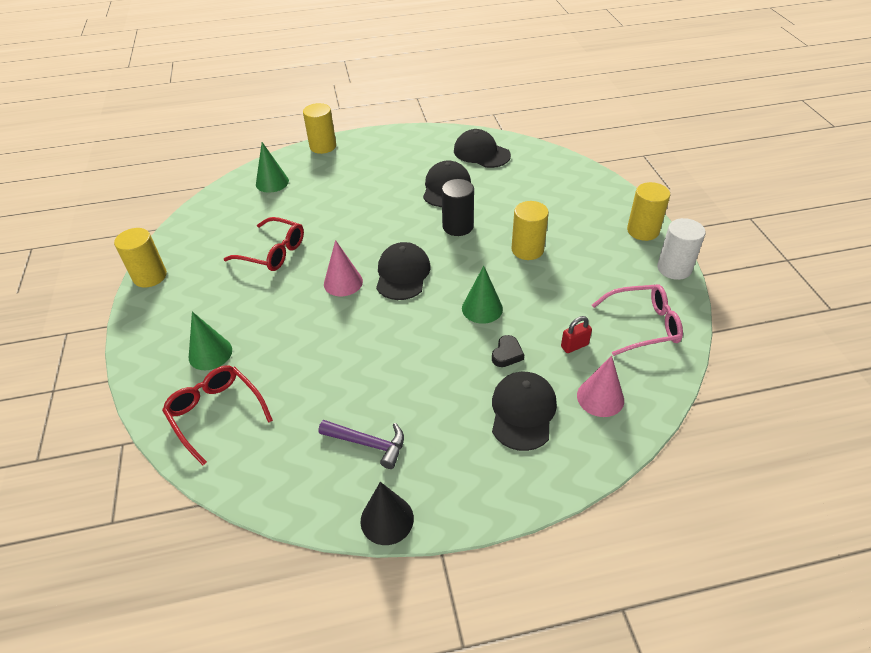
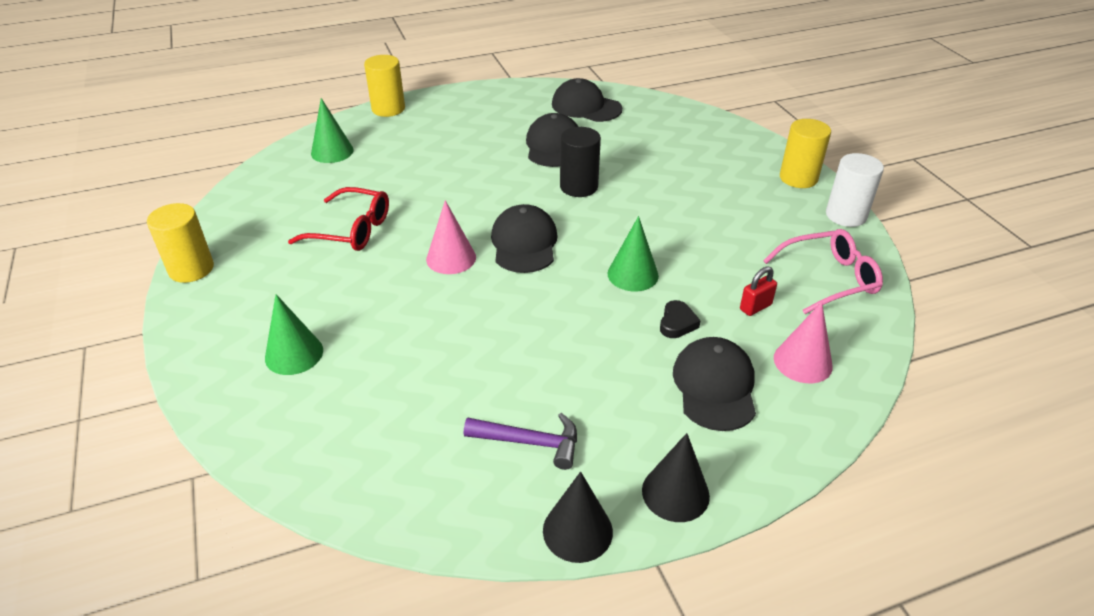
camera: 10 degrees left, 5 degrees down
red glasses [162,365,273,465] -> none
yellow cylinder [512,201,549,260] -> none
none -> black cone [642,433,710,522]

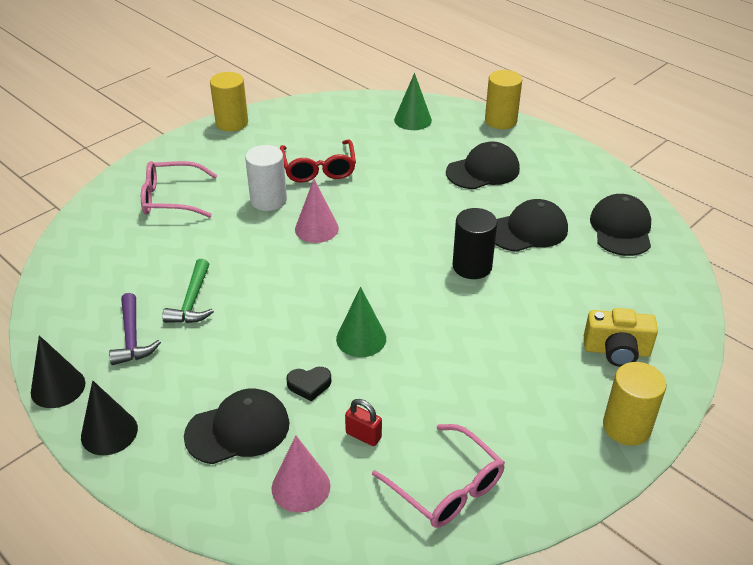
camera: 65 degrees right, 0 degrees up
green cone [265,294,323,375] -> pink glasses [141,161,218,218]
black cap [491,204,557,273] -> black cap moved to [446,141,520,189]
white cylinder [826,153,884,227] -> white cylinder moved to [245,145,287,211]
none -> green hammer [162,259,214,323]
none -> yellow camera [584,308,658,367]

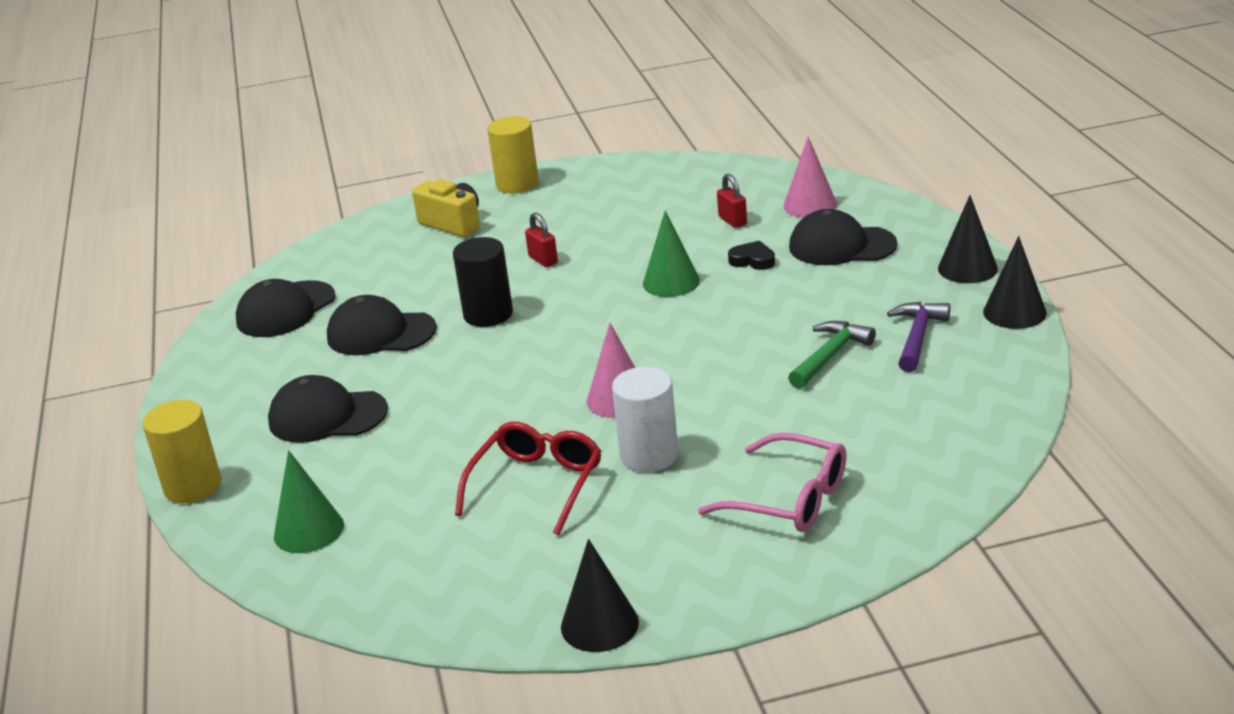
camera: 145 degrees left, 10 degrees down
yellow cylinder [210,72,248,131] -> black cone [561,539,639,652]
pink glasses [372,424,505,528] -> none
none -> red padlock [525,212,558,267]

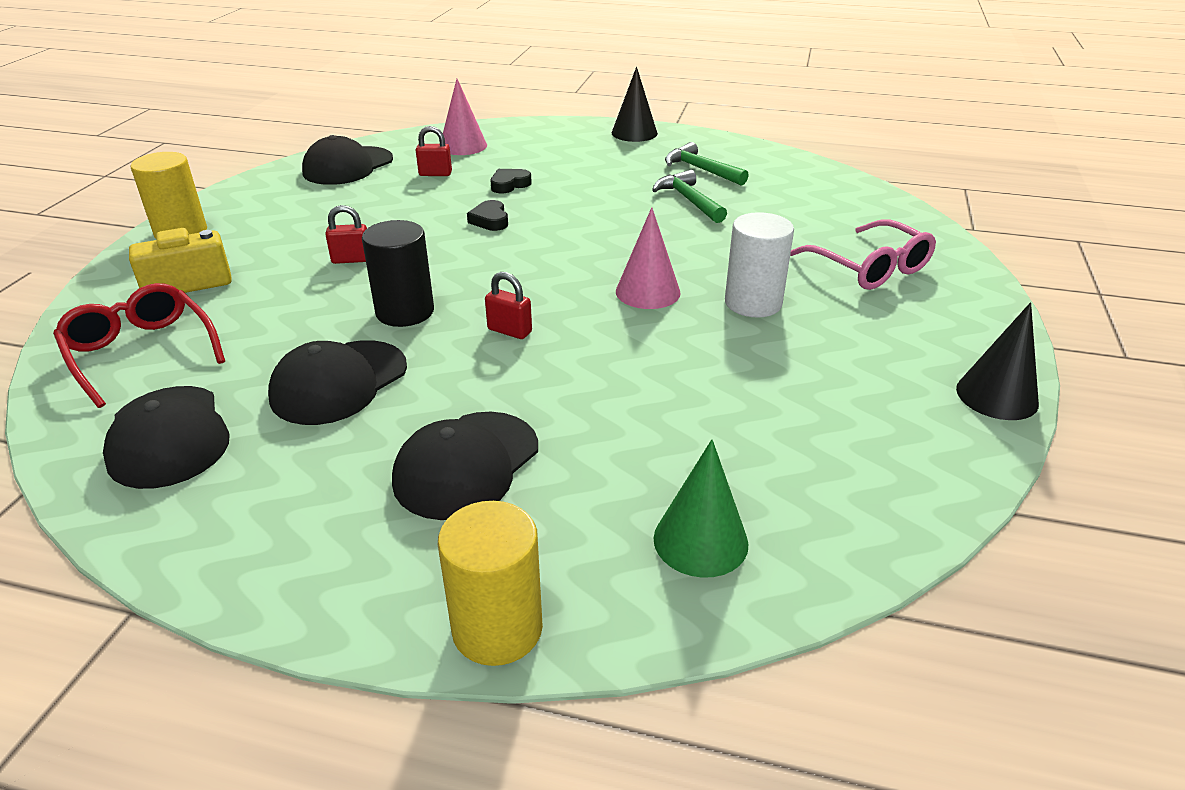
camera: 65 degrees left, 5 degrees up
red glasses [455,422,601,535] -> red glasses moved to [53,283,225,408]
green cone [643,211,700,297] -> black heart [467,200,508,231]
pink glasses [698,432,847,532] -> pink glasses turned 90 degrees clockwise [790,219,936,290]
black cap [789,209,897,265] -> black cap moved to [302,135,393,185]
purple hammer [887,302,950,372] -> green hammer [665,142,749,186]
black cone [983,236,1047,329] -> none
none -> red padlock [485,272,532,339]

